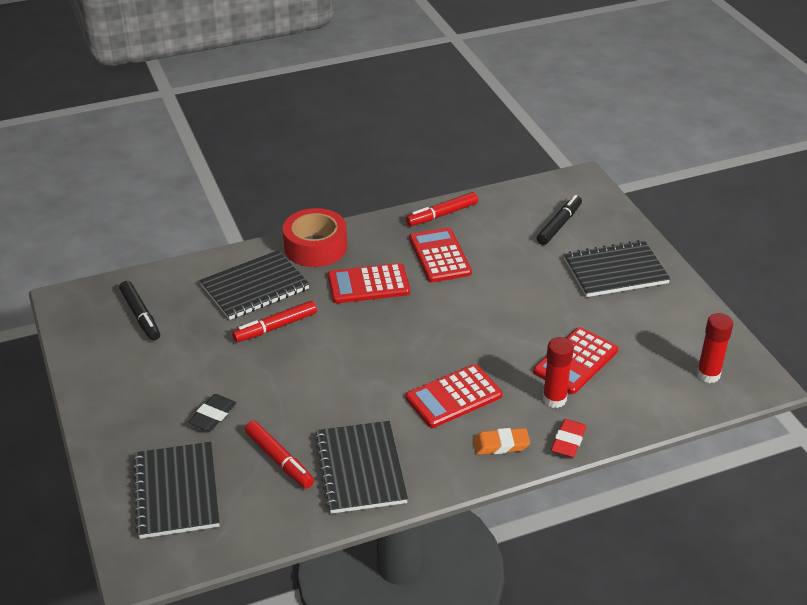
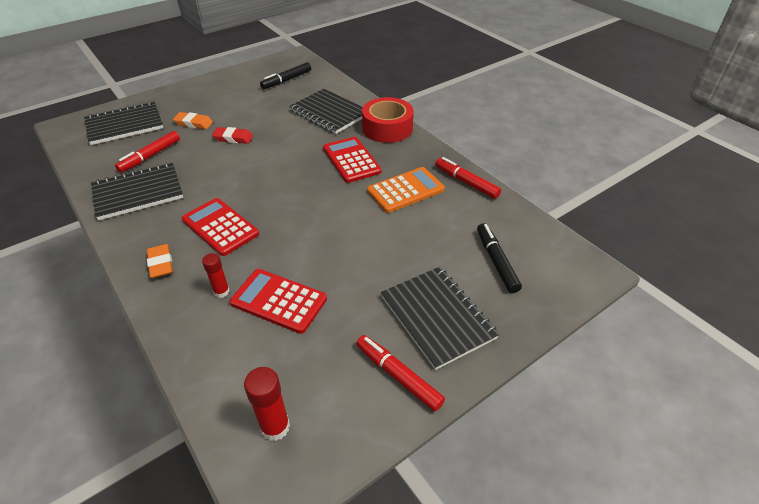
camera: 75 degrees right, 5 degrees up
black eraser [188,394,236,431] -> orange eraser [173,112,213,129]
red marker [232,301,317,342] -> red marker moved to [356,335,445,411]
red calculator [409,227,472,282] -> orange calculator [367,167,445,213]
black marker [537,195,582,245] -> black marker turned 120 degrees counterclockwise [477,223,522,293]
red glue stick [543,337,574,408] -> red glue stick [202,253,230,298], size x0.66
red eraser [551,419,587,458] -> red eraser moved to [212,127,253,144]

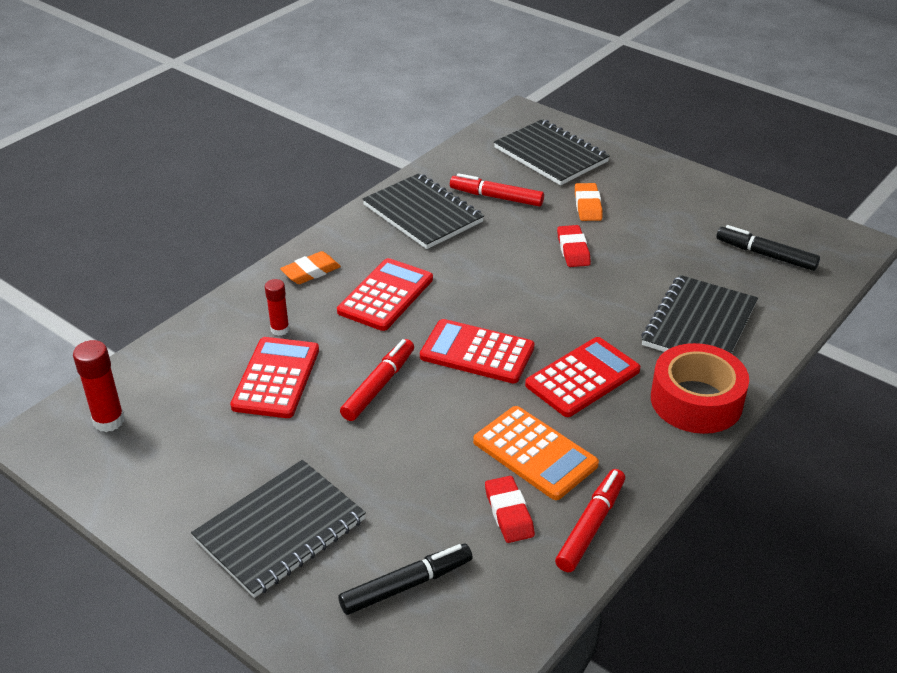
camera: 75 degrees right, 5 degrees down
red marker [356,335,445,411] -> red marker moved to [340,339,414,421]
none -> red calculator [420,319,535,383]
none -> red eraser [485,476,535,543]

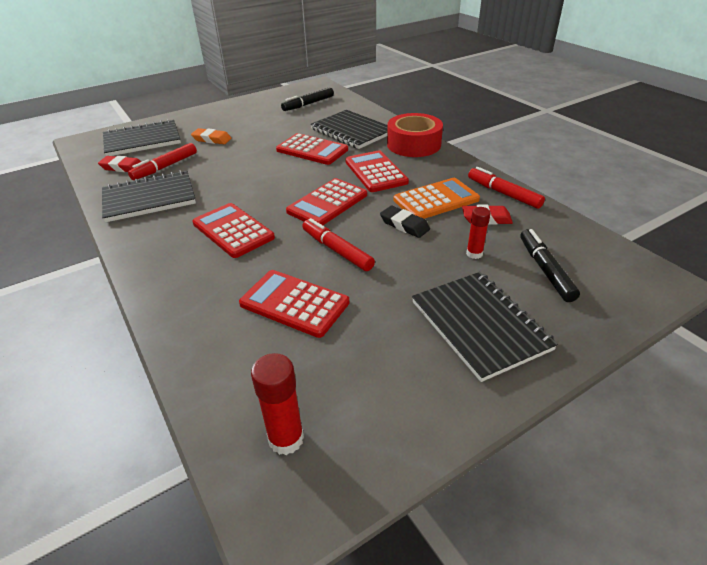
camera: 70 degrees left, 0 degrees up
red glue stick [265,279,289,336] -> red glue stick moved to [466,207,491,259]
orange eraser [280,251,341,284] -> none
red eraser [557,225,591,267] -> red eraser moved to [98,156,141,172]
none -> red calculator [276,133,348,165]
none -> black eraser [380,206,430,238]

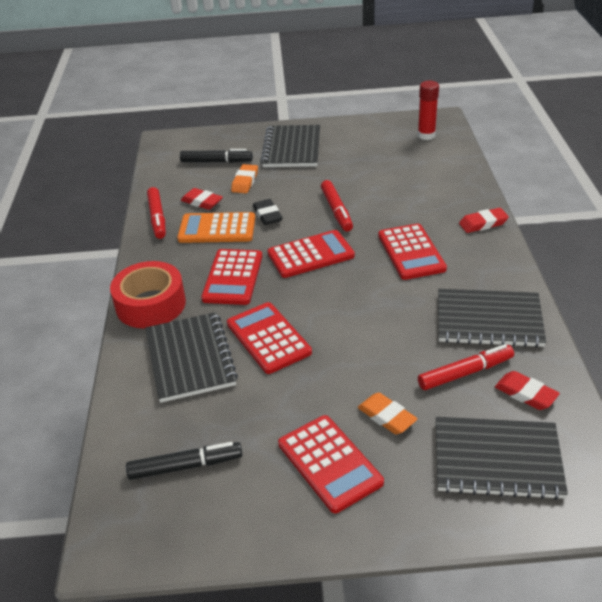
camera: 150 degrees left, 0 degrees up
red calculator [239,270,349,338] -> red calculator moved to [278,415,384,513]
red glue stick [466,207,491,259] -> orange eraser [231,164,258,193]
black marker [520,229,580,302] -> black marker turned 105 degrees counterclockwise [180,149,253,163]
none -> red eraser [459,208,509,233]

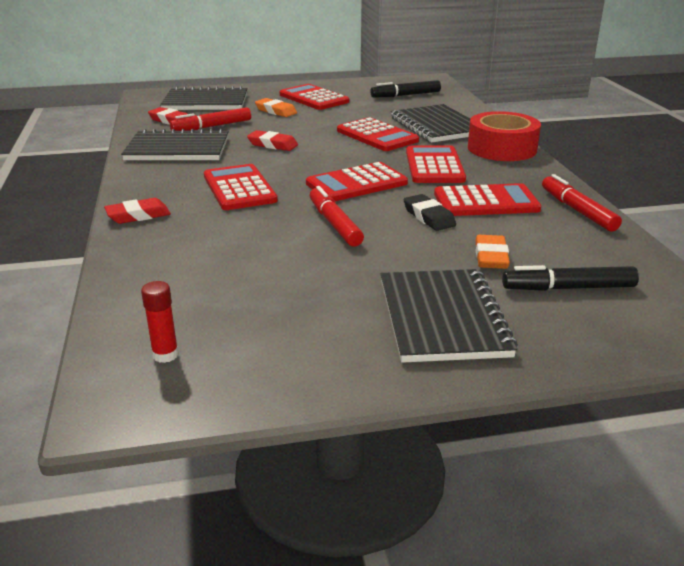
camera: 170 degrees right, 10 degrees down
orange calculator [177,212,255,243] -> red calculator [434,183,541,216]
red eraser [181,188,223,210] -> red eraser moved to [247,130,298,151]
red glue stick [418,81,439,140] -> red glue stick [141,281,179,363], size x0.66

